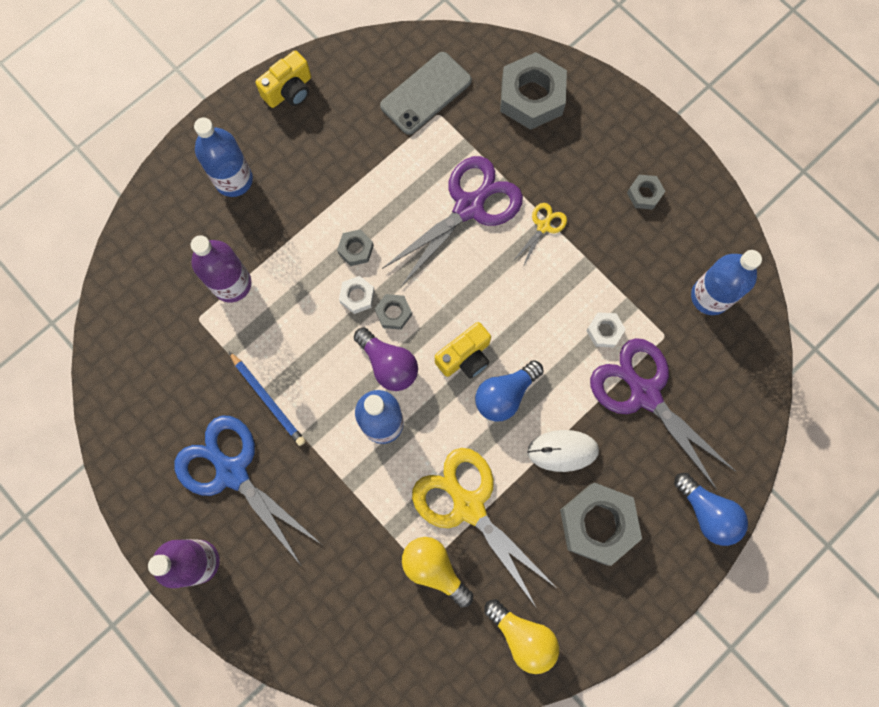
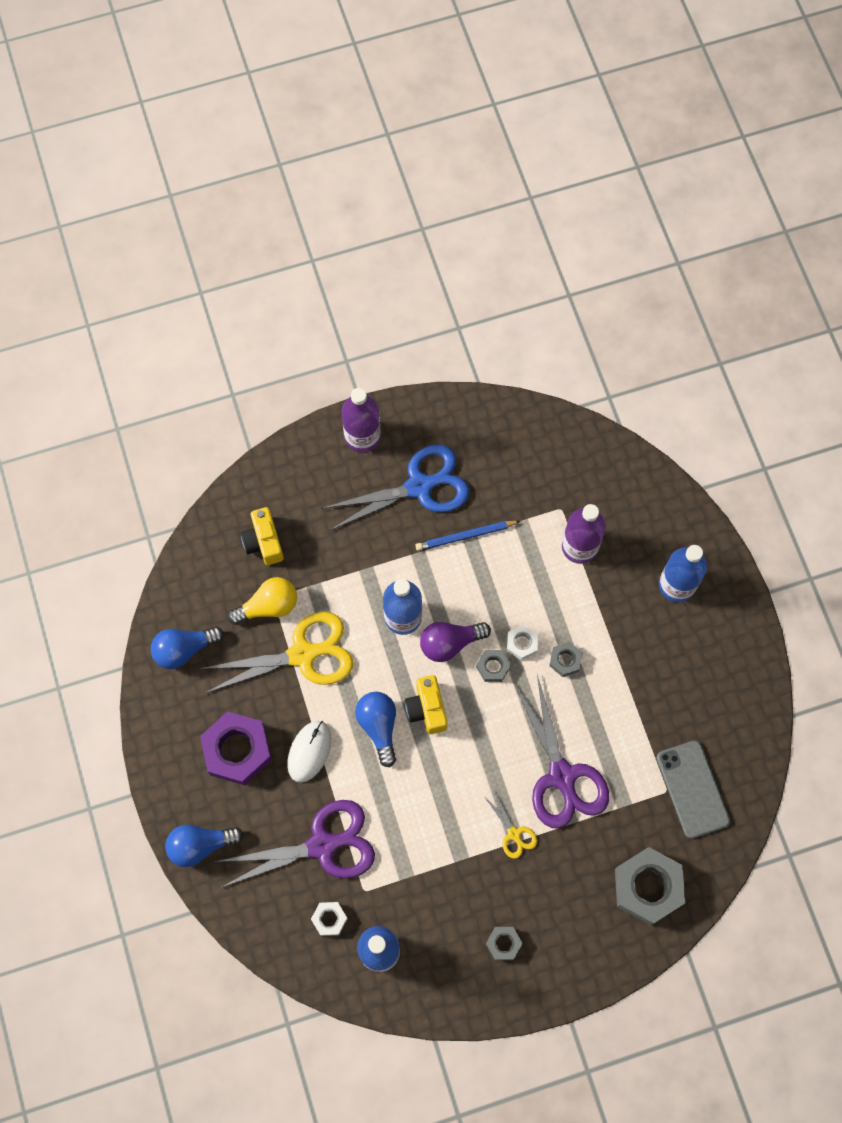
camera: 115 degrees right, 5 degrees down
yellow camera [255,50,311,108] -> yellow camera moved to [241,507,284,565]
yellow light bulb [484,599,559,674] -> blue light bulb [151,626,224,669]
grey nut [560,483,642,566] -> purple nut [200,711,272,785]
white nut [586,312,626,348] -> white nut moved to [311,902,348,936]

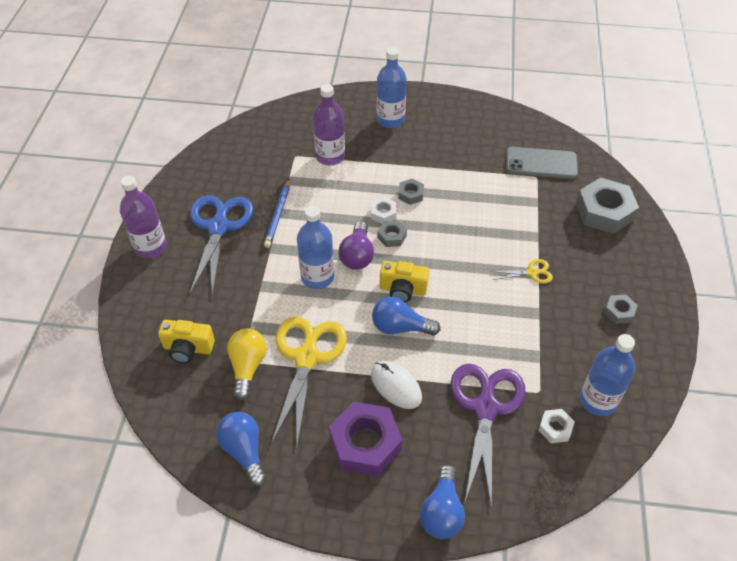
camera: 65 degrees left, 20 degrees down
blue light bulb [151,626,224,669] -> blue light bulb turned 150 degrees clockwise [216,412,266,487]
purple scissors [513,675,609,829] -> none

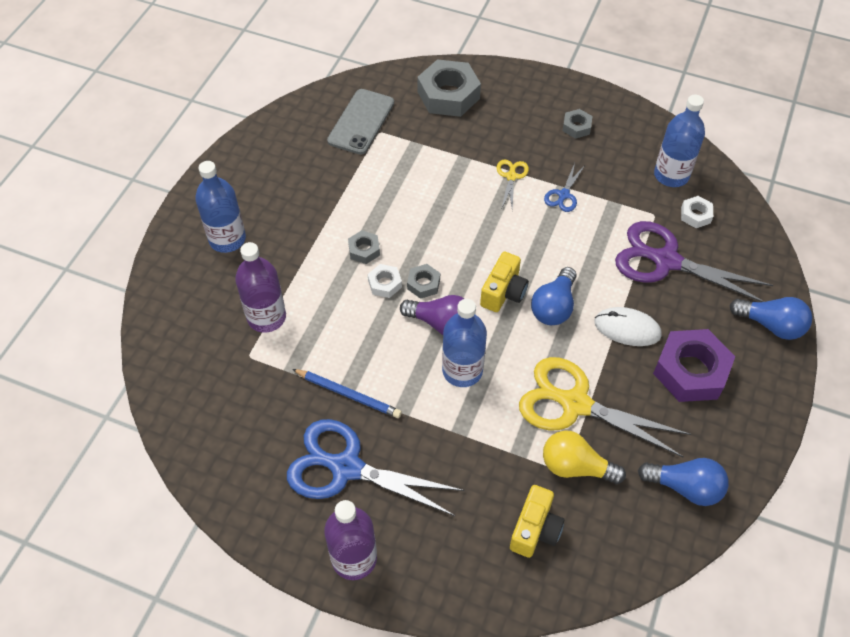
camera: 75 degrees left, 5 degrees up
blue light bulb [216,412,266,487] -> blue light bulb turned 150 degrees counterclockwise [638,458,729,506]
white mouse [371,361,422,409] -> white mouse turned 45 degrees clockwise [594,307,662,346]
none -> blue scissors [544,163,585,212]

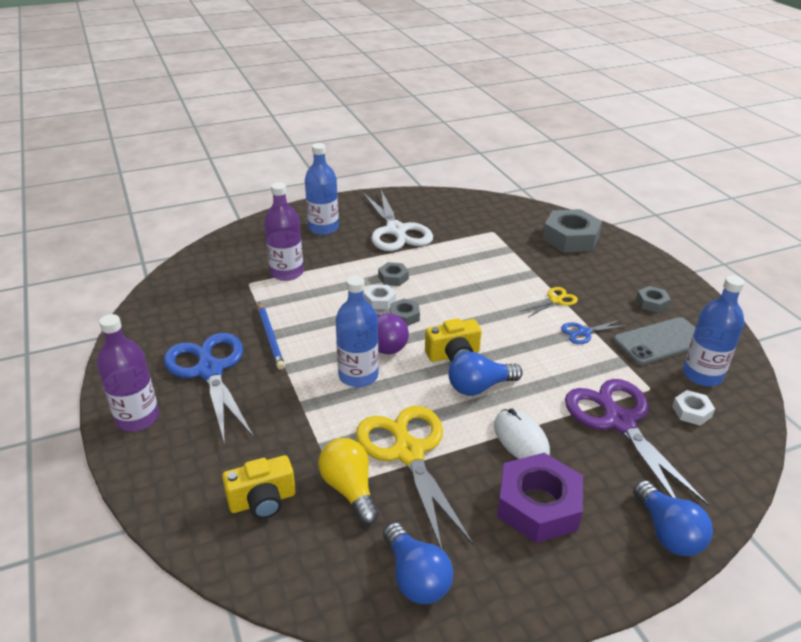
camera: 45 degrees right, 20 degrees down
grey phone [327,89,394,155] -> grey phone moved to [613,317,695,365]
none -> white scissors [363,190,433,251]

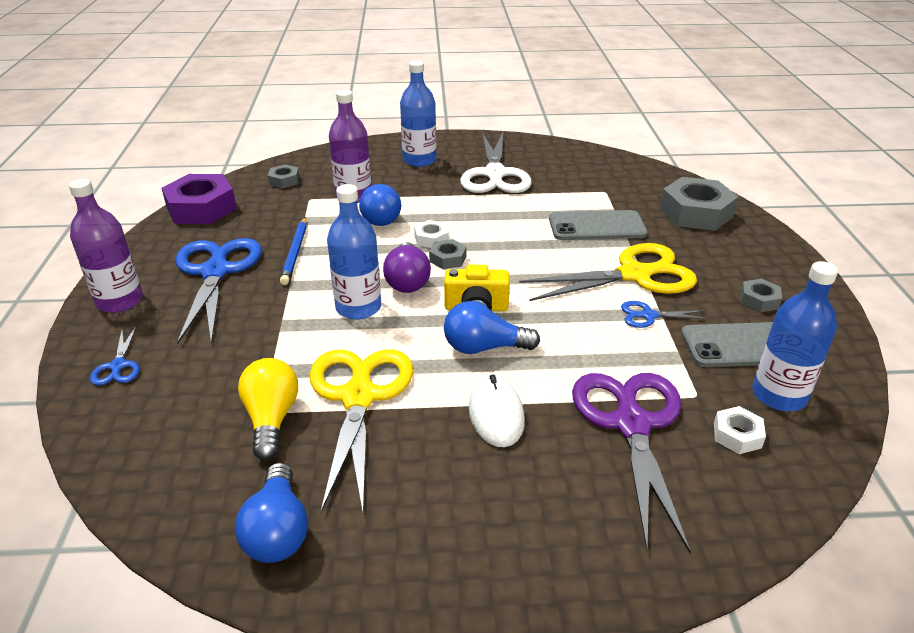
camera: 20 degrees right, 0 degrees up
yellow camera [222,455,296,519] -> none
grey nut [378,262,409,286] -> grey nut moved to [268,165,299,189]
purple nut [497,453,583,543] -> purple nut moved to [162,174,237,224]
yellow scissors [521,287,578,317] -> yellow scissors [519,243,697,301], size x2.20
blue light bulb [633,480,713,556] -> blue light bulb moved to [359,184,401,226]
none -> blue scissors [90,325,140,386]
none -> grey phone [549,210,647,240]

